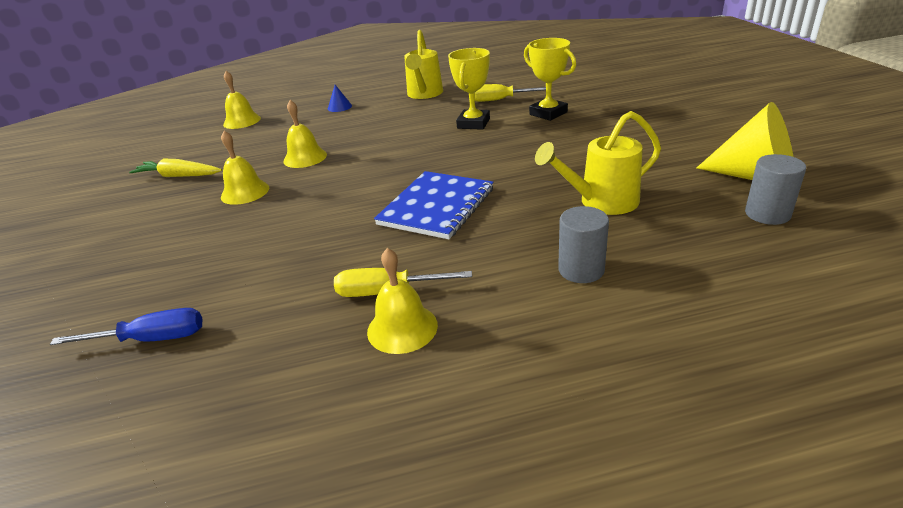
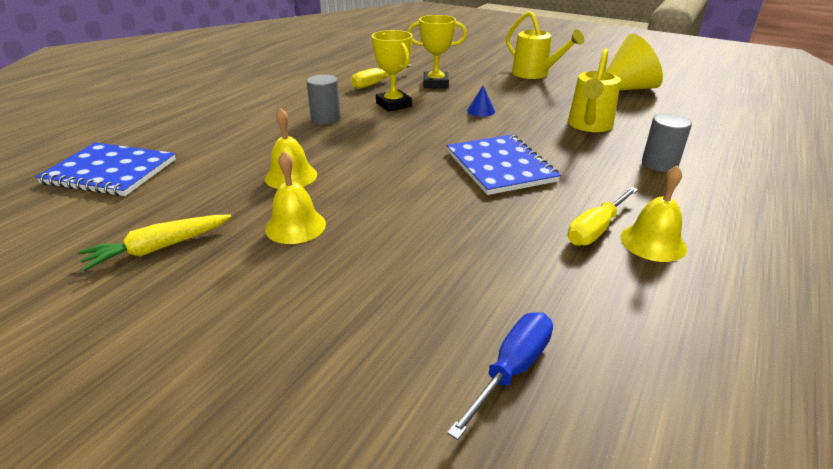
camera: 50 degrees left, 0 degrees up
yellow bell [223,71,261,129] -> blue notebook [36,143,176,196]
blue cone [328,85,352,112] -> blue cone moved to [467,86,495,117]
yellow watering can [404,30,443,99] -> yellow watering can moved to [506,11,584,79]
grey cylinder [745,154,806,225] -> grey cylinder moved to [307,75,341,124]

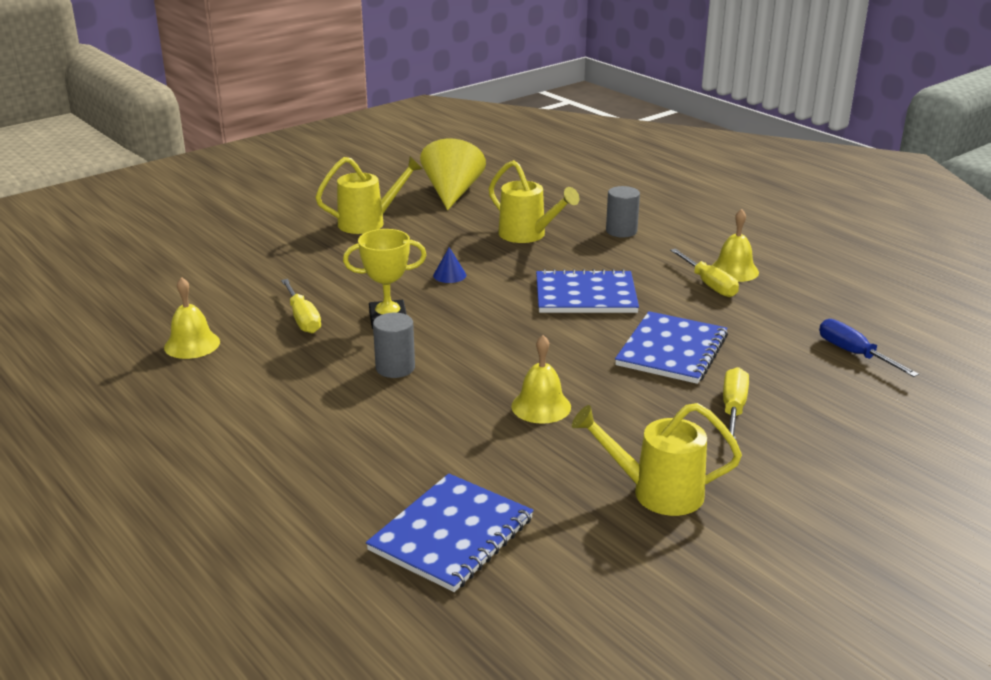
camera: 70 degrees left, 5 degrees down
yellow carrot [78,214,231,271] -> yellow watering can [572,403,742,516]
yellow bell [265,151,326,244] -> yellow bell moved to [164,277,220,359]
yellow trophy [408,15,467,88] -> none
none -> blue notebook [615,311,728,384]
none -> yellow screwdriver [723,367,749,443]

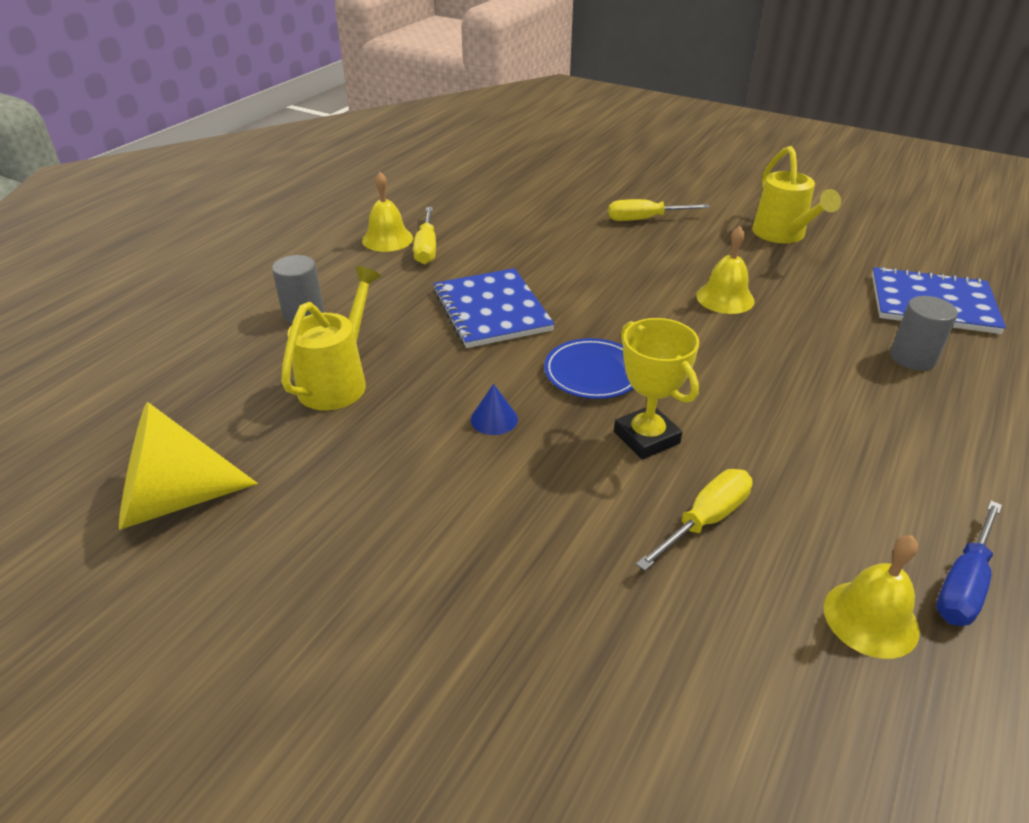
camera: 110 degrees left, 10 degrees up
yellow watering can [315,156,422,234] -> none
grey cylinder [373,313,415,378] -> grey cylinder moved to [890,296,958,371]
blue notebook [615,311,728,384] -> none
yellow screwdriver [670,249,739,297] -> yellow screwdriver turned 135 degrees clockwise [413,207,436,264]
blue screwdriver [819,319,919,377] -> blue screwdriver moved to [936,501,1002,626]
none -> blue plate [544,338,634,399]

